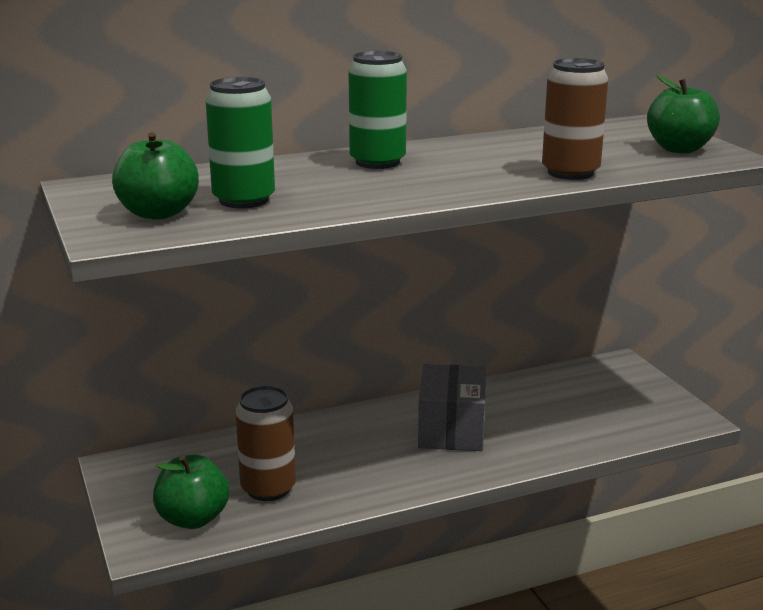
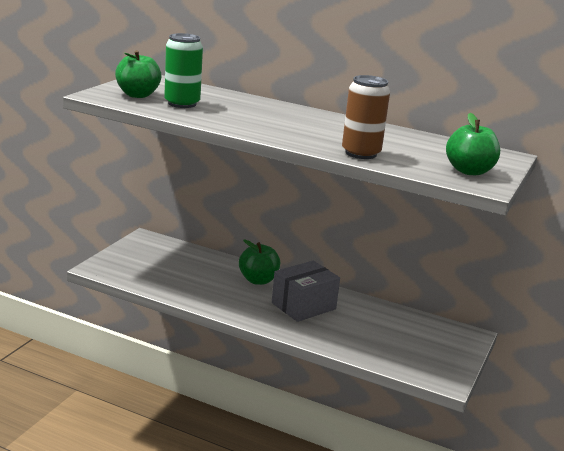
camera: 45 degrees right, 0 degrees up
green apple [153,455,229,529] -> green apple moved to [239,239,280,285]
brown can [236,386,296,501] -> none
green can [348,51,407,169] -> none

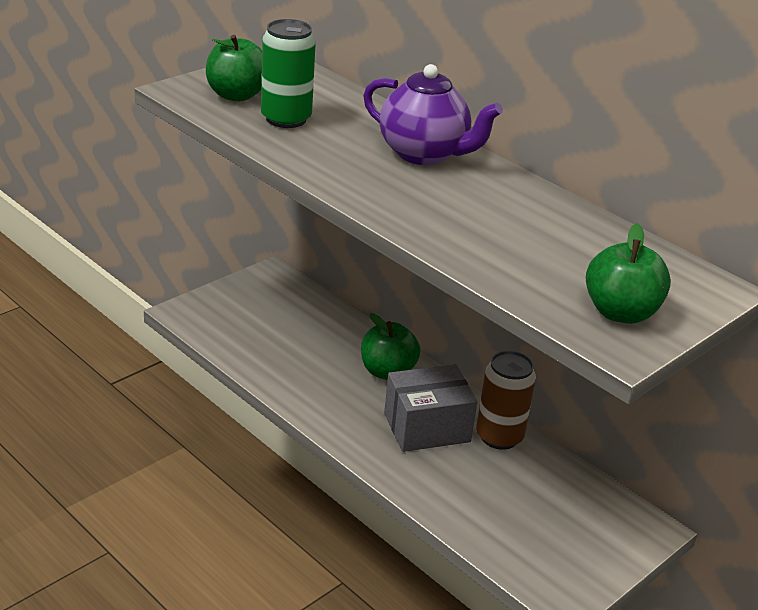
camera: 20 degrees right, 10 degrees up
brown can [342,75,390,159] -> brown can moved to [476,351,536,450]
none -> purple teapot [363,64,503,165]

